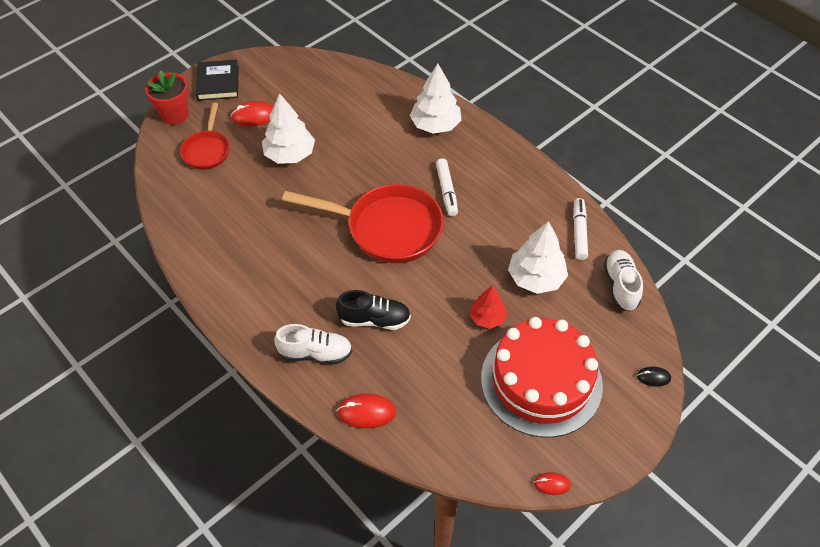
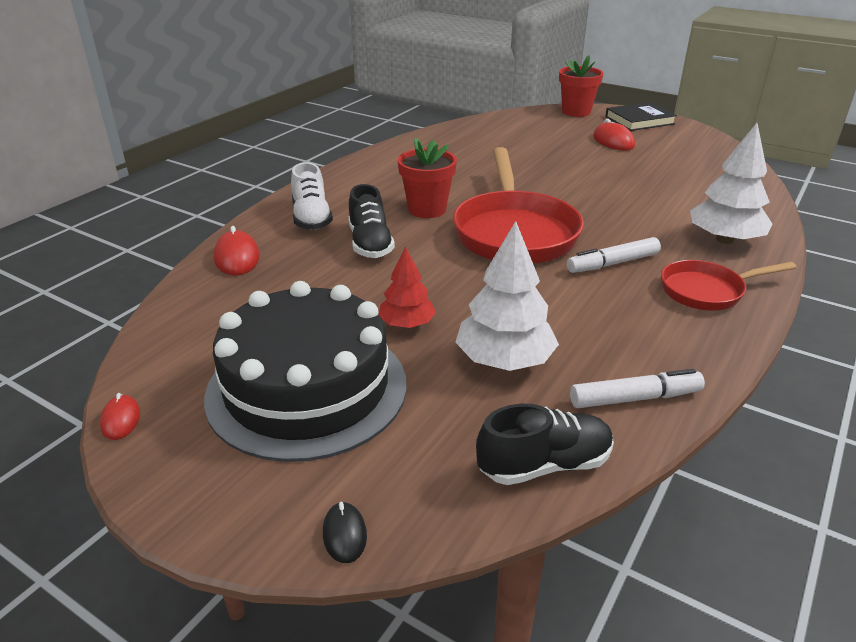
camera: 75 degrees right, 20 degrees down
red pan [180,103,230,170] -> red pan moved to [661,260,797,311]
white tree [262,93,315,164] -> none
red cake [481,317,603,438] -> black cake [204,281,407,462]
white shoe [604,250,643,311] -> black shoe [476,404,614,485]
none -> red flower pot [398,138,457,218]

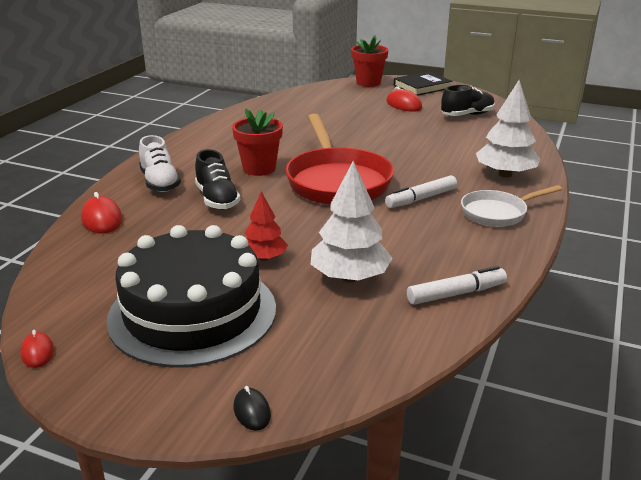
camera: 10 degrees left, 5 degrees down
black shoe [476,404,614,485] -> black shoe moved to [441,85,495,116]
red pan [661,260,797,311] -> white pan [461,185,562,227]

